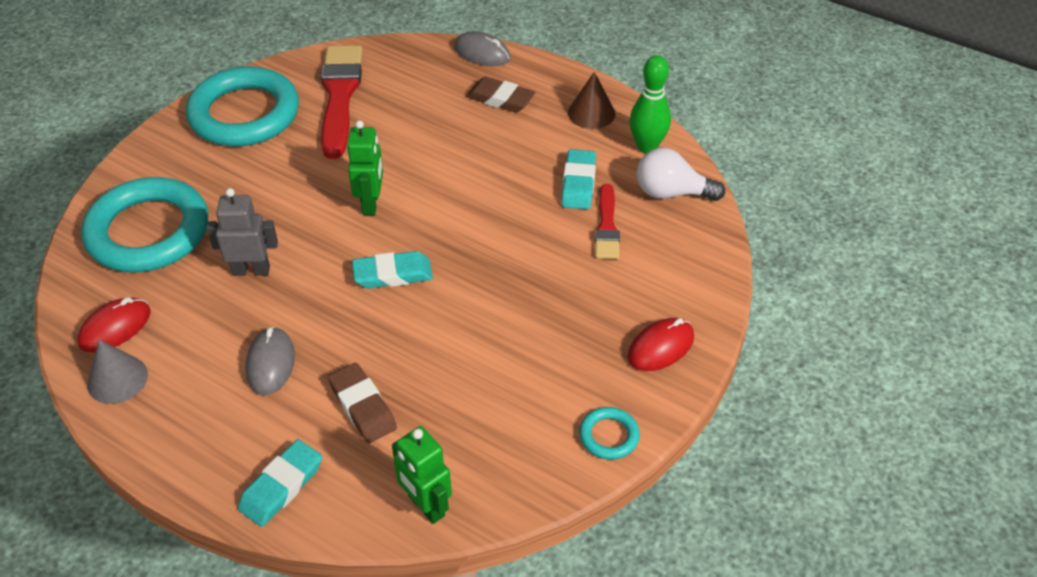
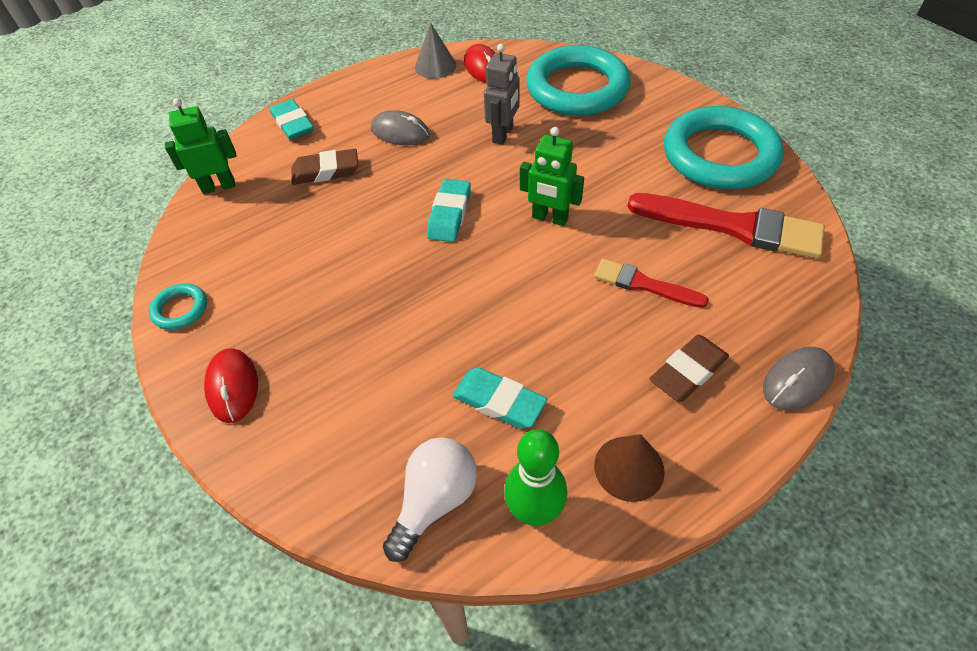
camera: 115 degrees right, 5 degrees up
red brush [595,184,620,259] -> red brush moved to [594,259,709,308]

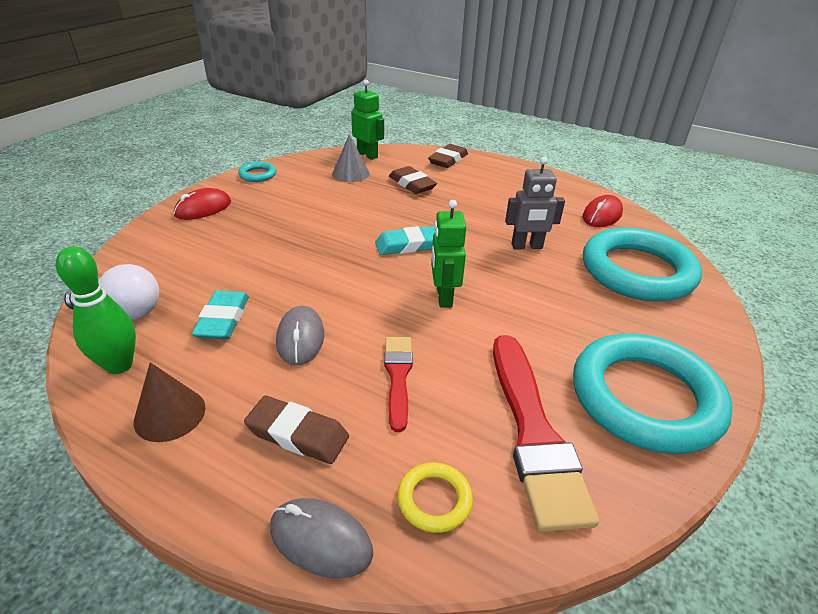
camera: 60 degrees right, 15 degrees down
turquoise eraser [270,99,314,140] -> brown eraser [428,144,468,168]
grey mouse [371,110,430,145] -> grey mouse moved to [276,306,324,365]
grey cone [415,23,456,79] -> grey cone moved to [332,134,370,182]
none -> yellow ring [397,462,473,533]

